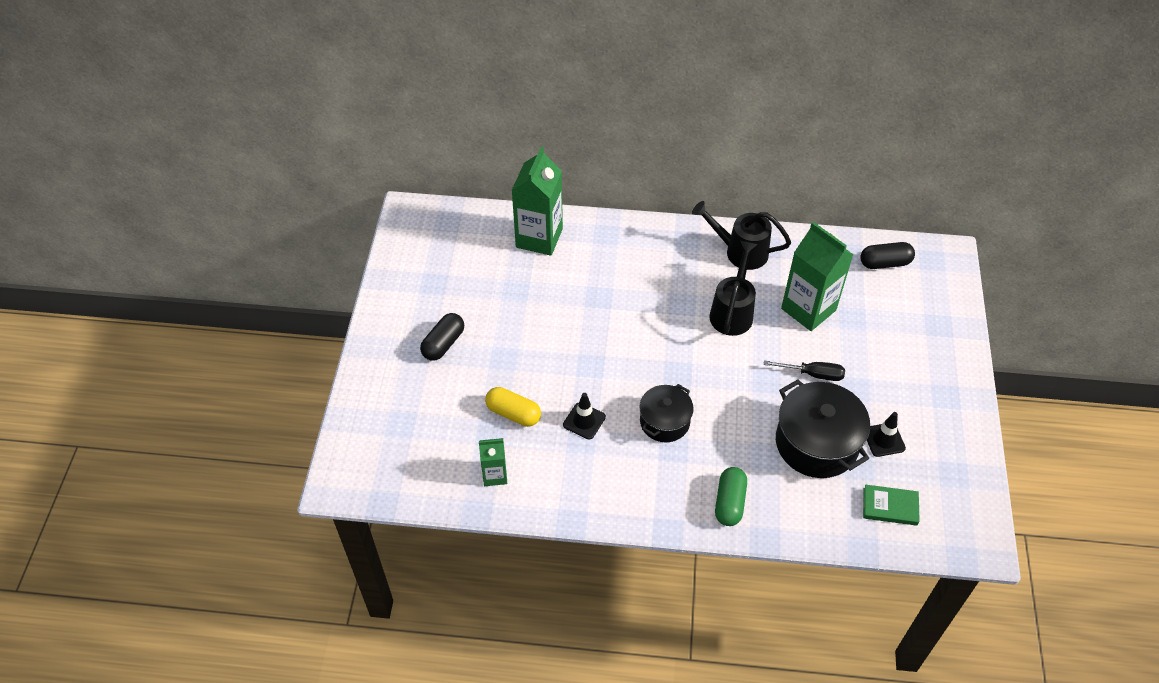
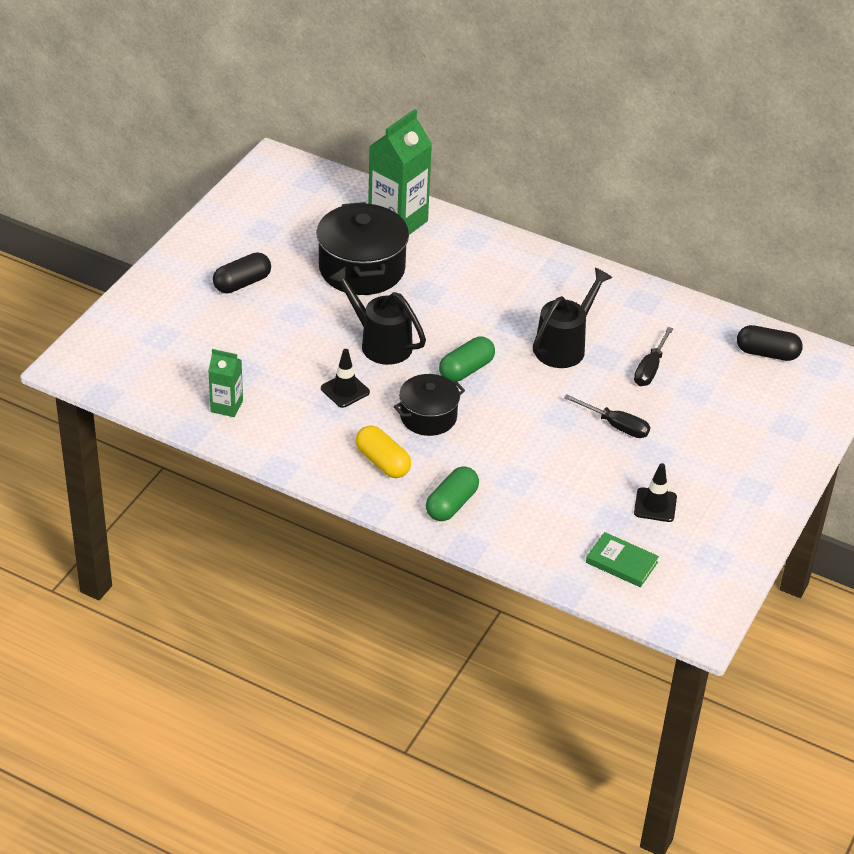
camera: 20 degrees right, 10 degrees down
yellow capsule [485,387,541,427] -> yellow capsule moved to [356,426,411,478]
black watering can [692,201,791,270] -> black watering can moved to [329,267,426,365]
black pot [776,379,870,478] -> black pot moved to [316,202,409,295]
green carton [781,222,854,331] -> black screwdriver [634,327,673,386]
none -> green capsule [439,337,495,382]

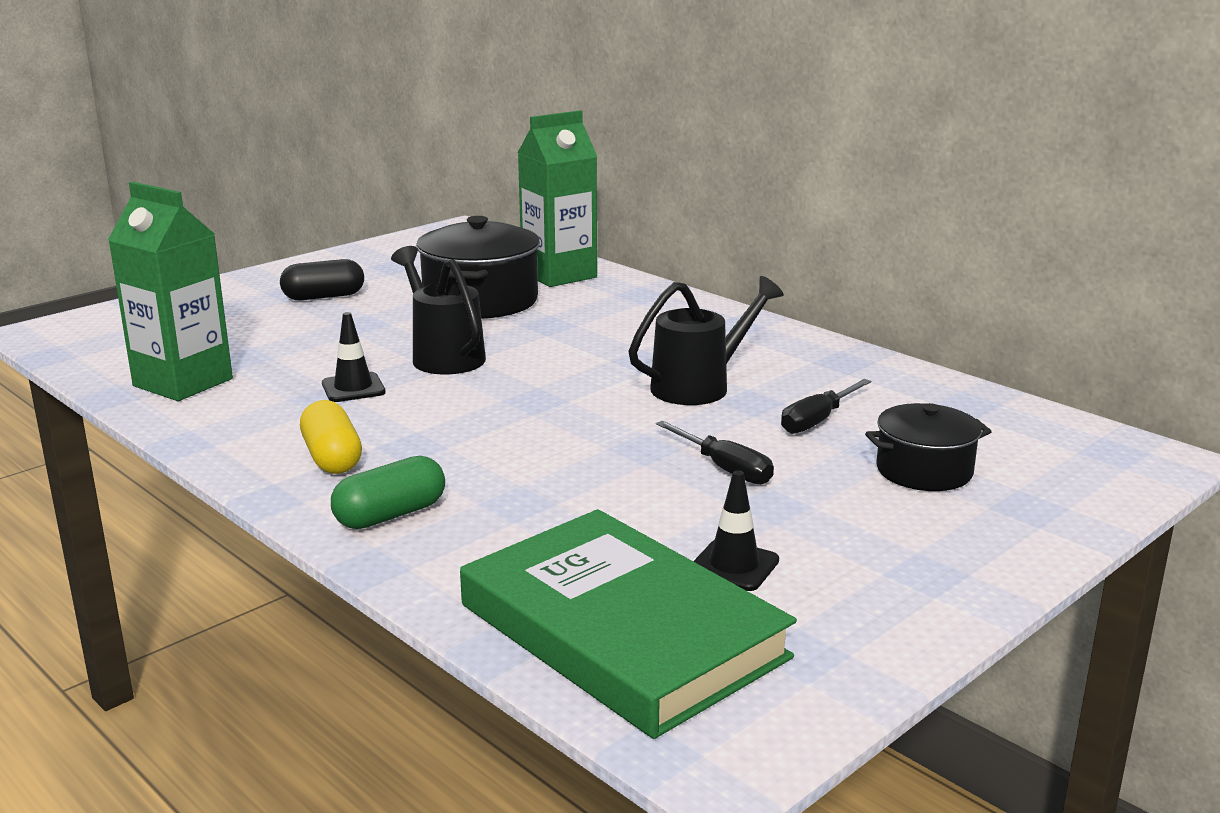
camera: 20 degrees right, 20 degrees down
green carton [208,349,243,417] -> green carton [108,182,233,401], size x1.89
black pot [394,374,465,436] -> black pot moved to [865,403,992,491]
green capsule [439,337,495,382] -> none
green book [586,532,659,587] -> green book [460,509,797,739], size x2.44
black capsule [737,325,803,361] -> none

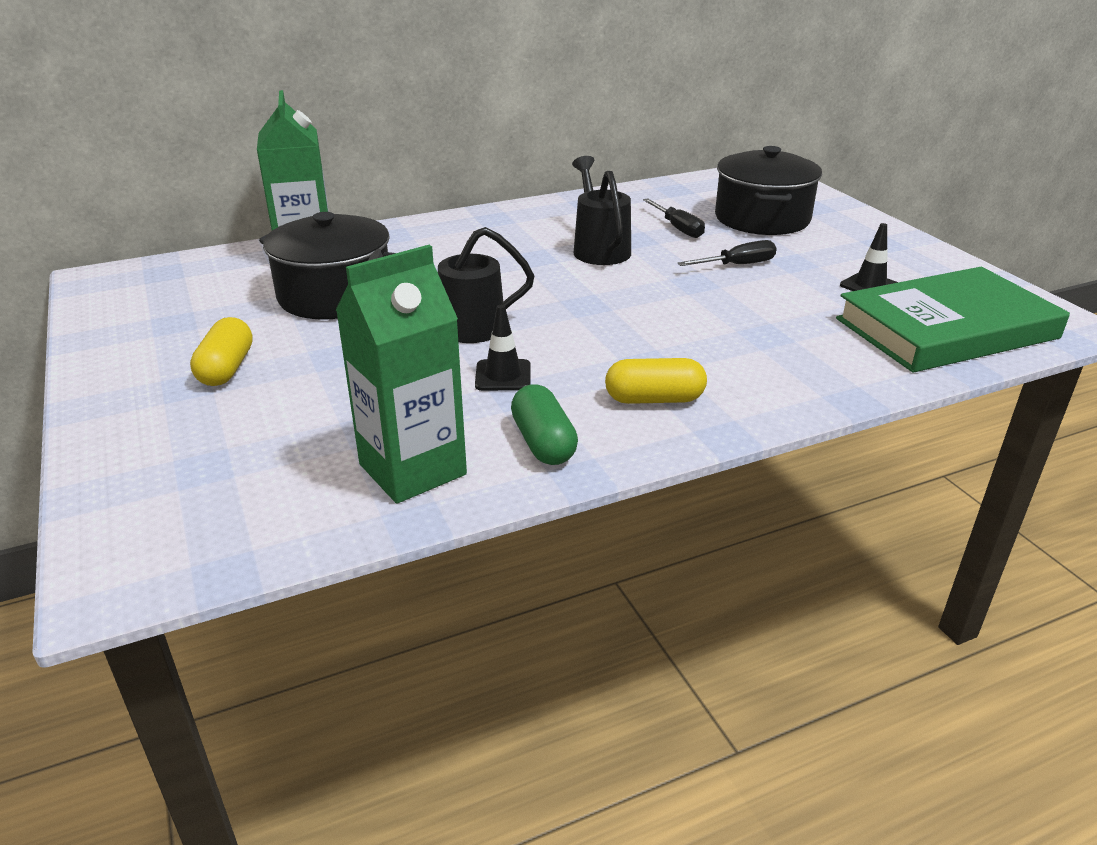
camera: 70 degrees left, 10 degrees up
black capsule [280,259,364,300] -> yellow capsule [190,317,253,386]
green capsule [331,456,445,529] -> green capsule moved to [511,384,578,465]
black pot [865,403,992,491] -> black pot [715,146,822,235], size x1.64

